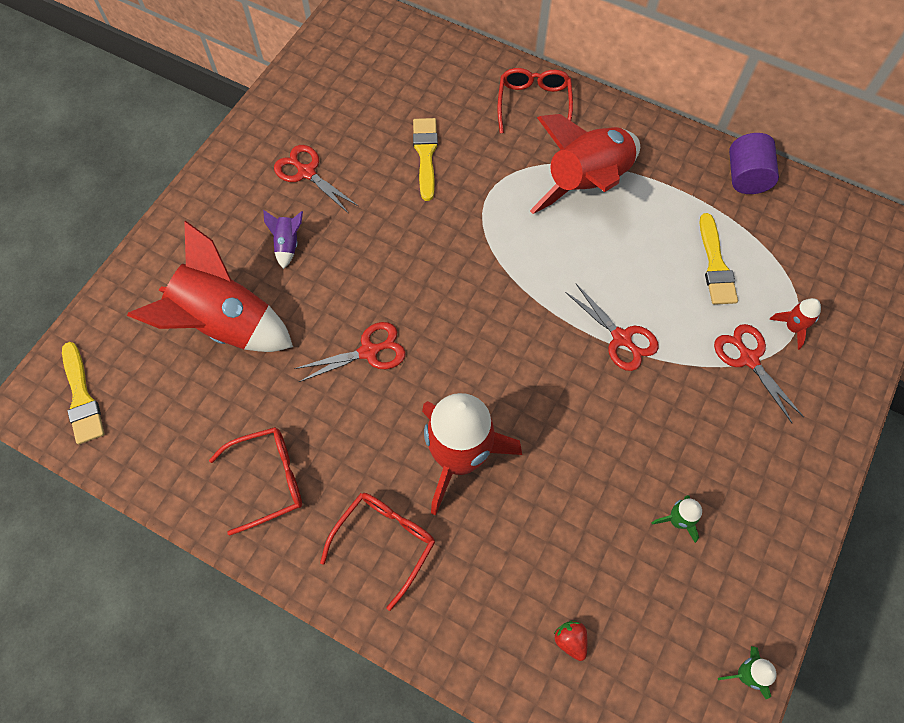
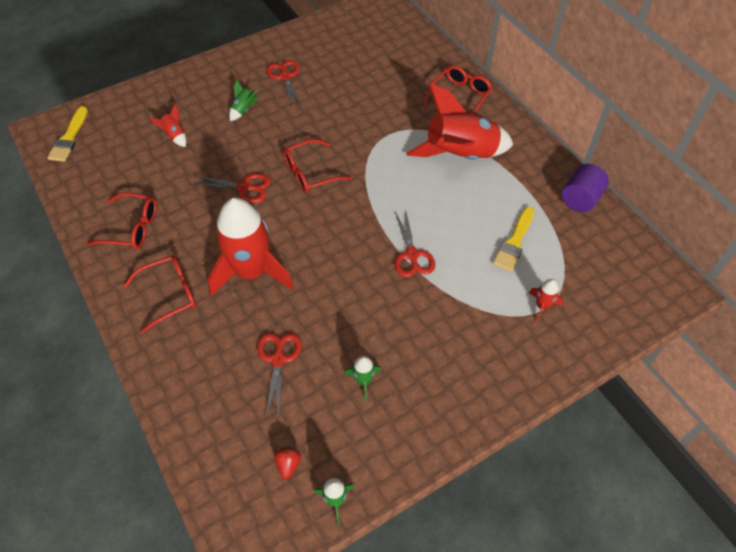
camera: 30 degrees right, 10 degrees down
red rocket [127,221,293,352] -> red rocket [149,104,186,147], size x0.41
purple rocket [263,210,303,269] -> green rocket [229,80,259,121]
yellow brush [413,118,438,201] -> none
red strawberry [554,620,588,661] -> red strawberry moved to [274,446,301,479]
red scissors [714,324,804,423] -> red scissors moved to [257,333,302,420]
none -> red glasses [283,139,353,193]

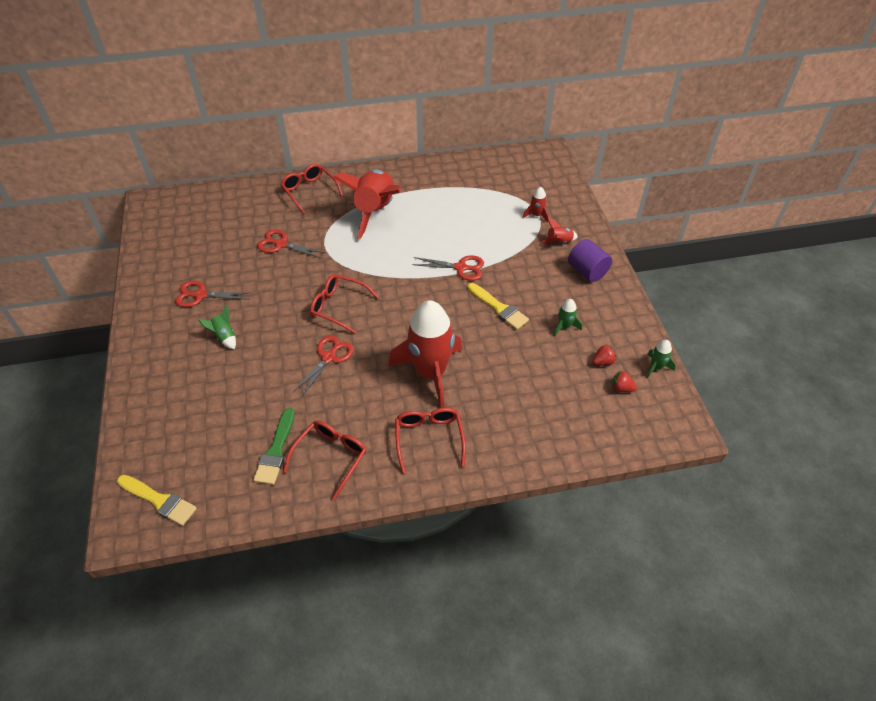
camera: 70 degrees left, 5 degrees down
red rocket [149,104,186,147] -> red rocket moved to [540,218,578,244]
red scissors [257,333,302,420] -> red scissors moved to [257,229,326,258]
red glasses [283,139,353,193] -> red glasses turned 120 degrees clockwise [310,274,379,334]
yellow brush [493,207,534,271] -> yellow brush moved to [468,283,529,330]
purple cylinder [561,164,609,212] -> purple cylinder moved to [568,239,612,282]
none -> green brush [253,408,295,485]
none -> red strawberry [592,345,616,366]

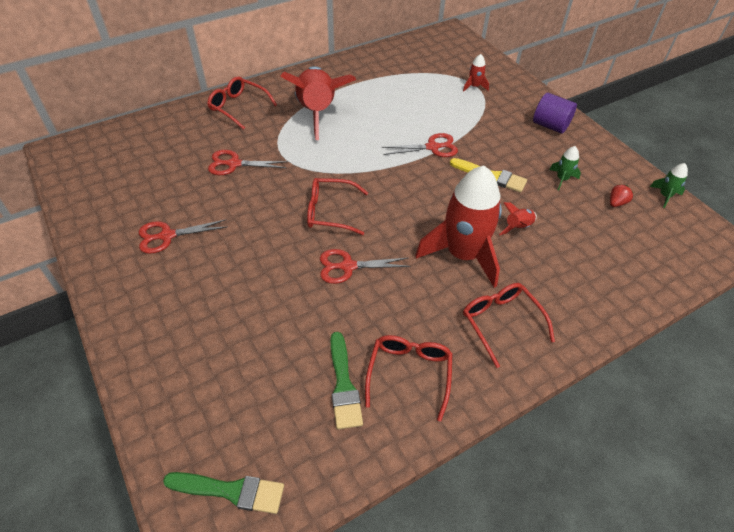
camera: 20 degrees left, 0 degrees up
yellow brush [117,475,197,526] -> green brush [163,472,284,514]
green rocket [198,305,236,350] -> none
red scissors [292,335,354,398] -> red scissors turned 105 degrees counterclockwise [320,249,411,284]
red rocket [540,218,578,244] -> red rocket moved to [499,202,537,235]
red strawberry [612,371,637,392] -> none

